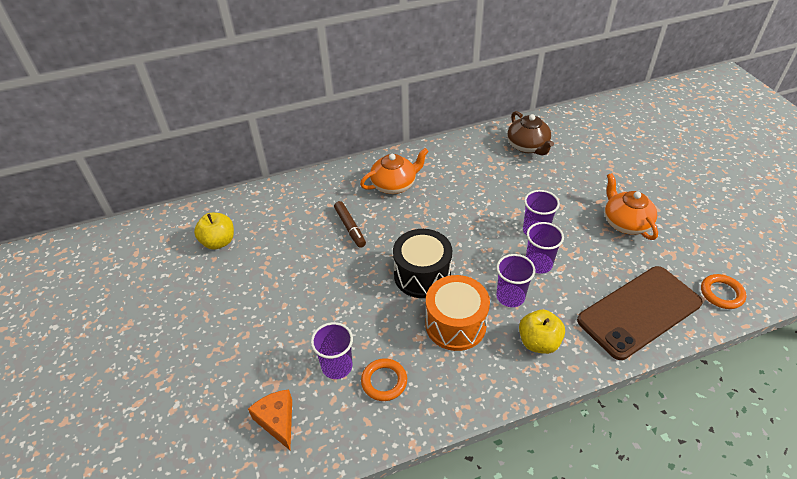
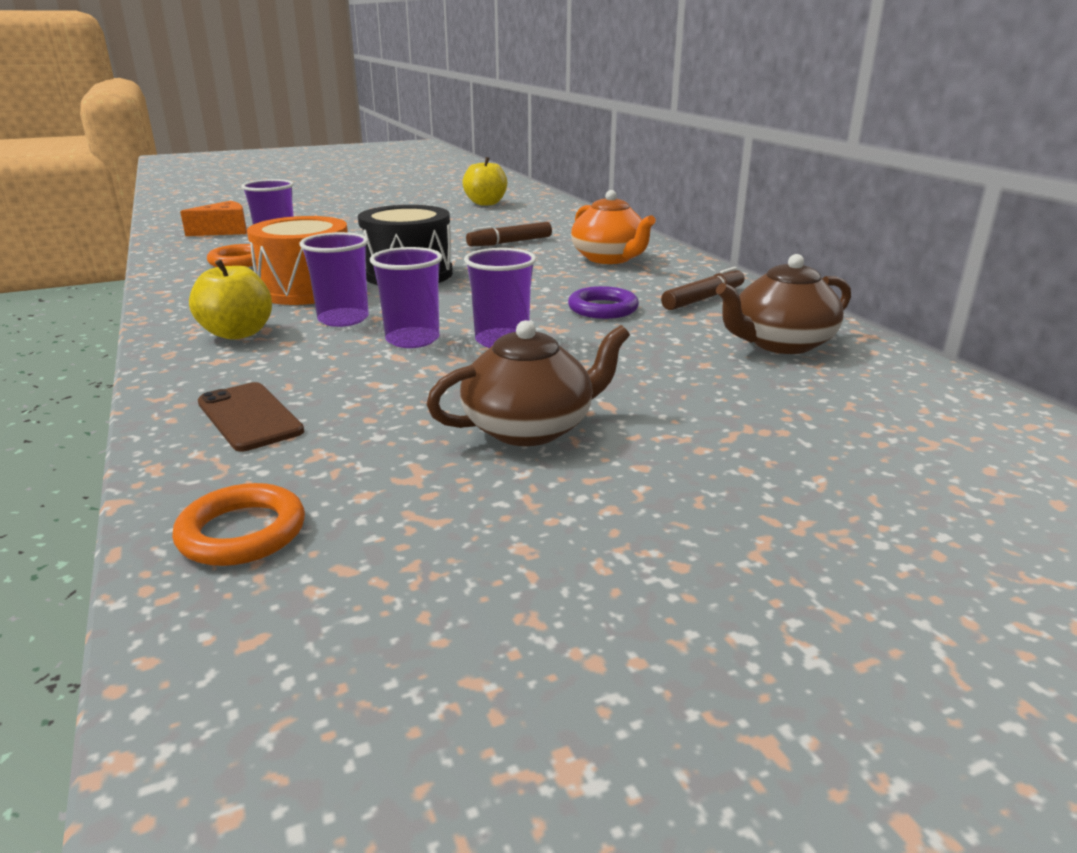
camera: 85 degrees right, 20 degrees down
brown phone [577,266,703,360] -> brown phone [198,382,304,452], size x0.49
orange teapot [605,173,658,240] -> brown teapot [426,320,630,446]
none -> purple ring [568,286,639,319]
none -> brown marker [661,267,744,310]

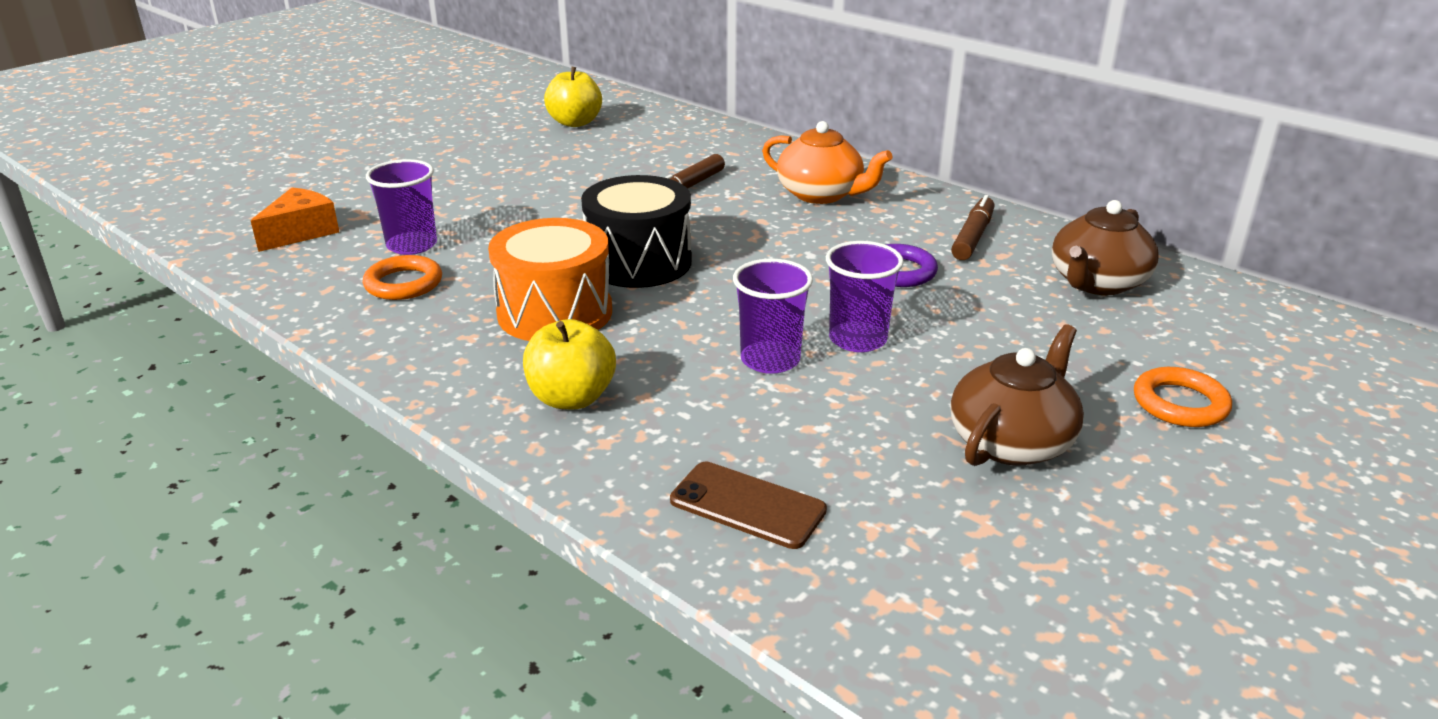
camera: 25 degrees left, 5 degrees up
orange ring [172,483,305,566] -> orange ring moved to [1134,367,1232,427]
purple cup [299,232,369,327] -> none

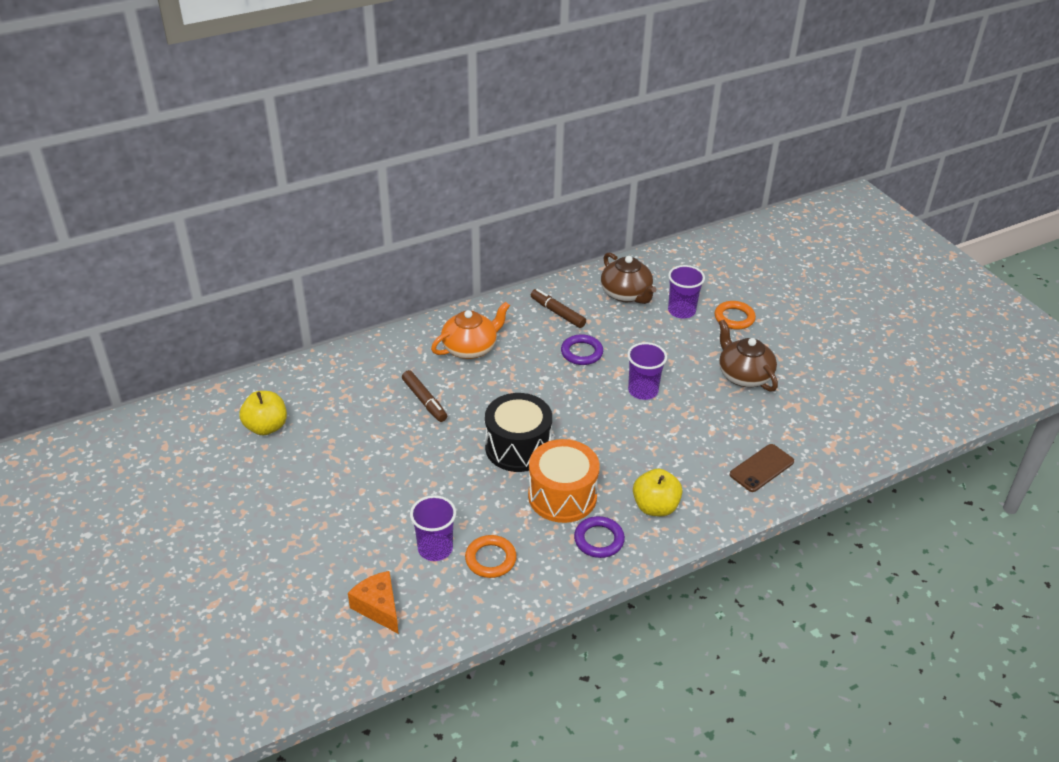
camera: 70 degrees left, 10 degrees up
purple cup [733,259,813,374] -> purple cup moved to [668,265,705,318]
none -> purple ring [574,516,625,558]

